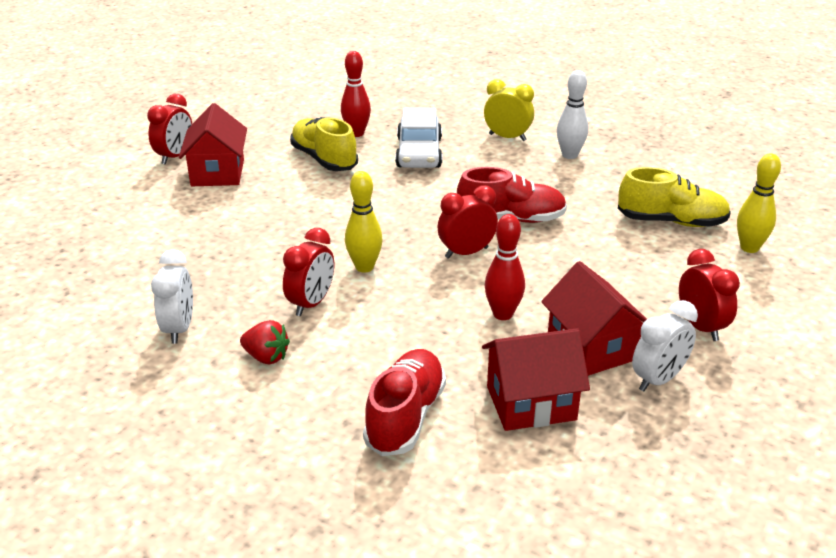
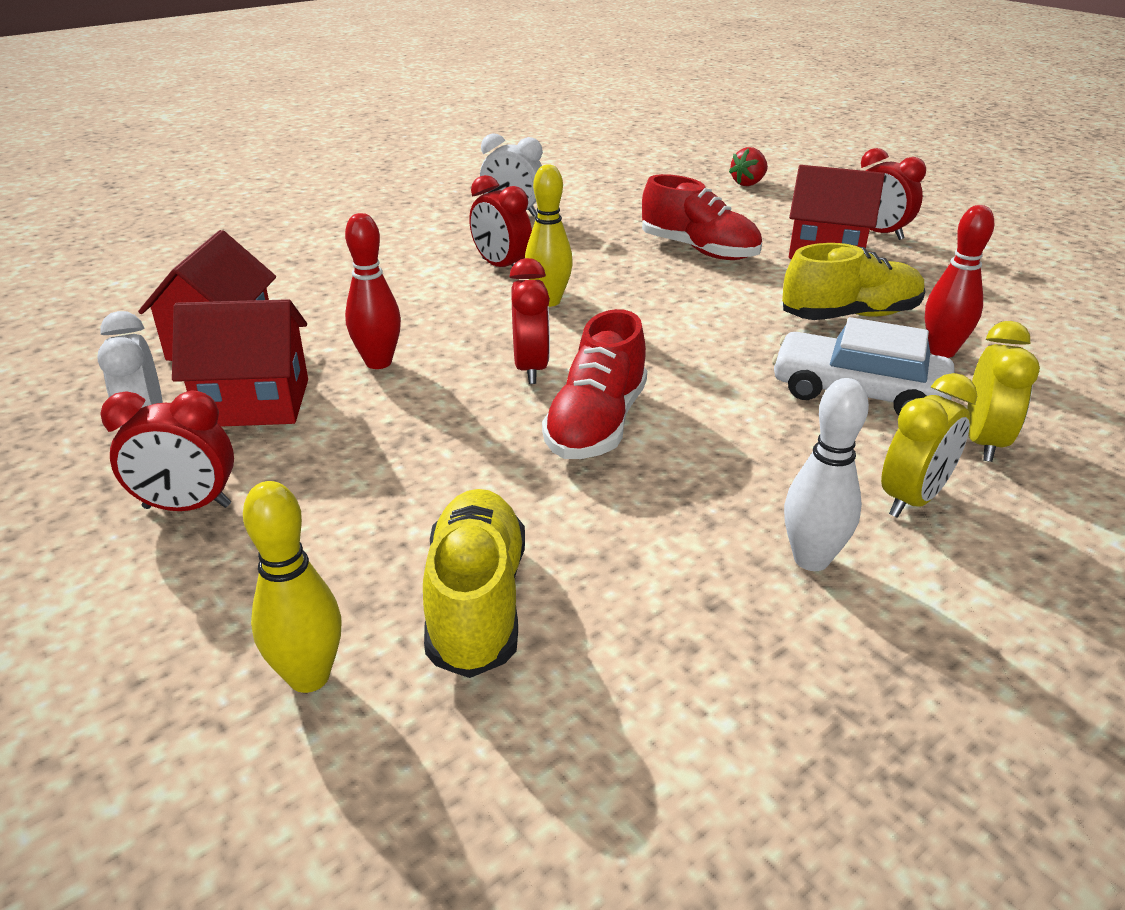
camera: 110 degrees right, 0 degrees up
red strawberry [240,320,290,364] -> red strawberry moved to [729,147,768,186]
red shoe [363,349,446,456] -> red shoe moved to [642,174,762,260]
yellow shoe [618,167,731,227] -> yellow shoe turned 150 degrees clockwise [423,489,525,678]
none -> yellow clock [967,321,1040,462]

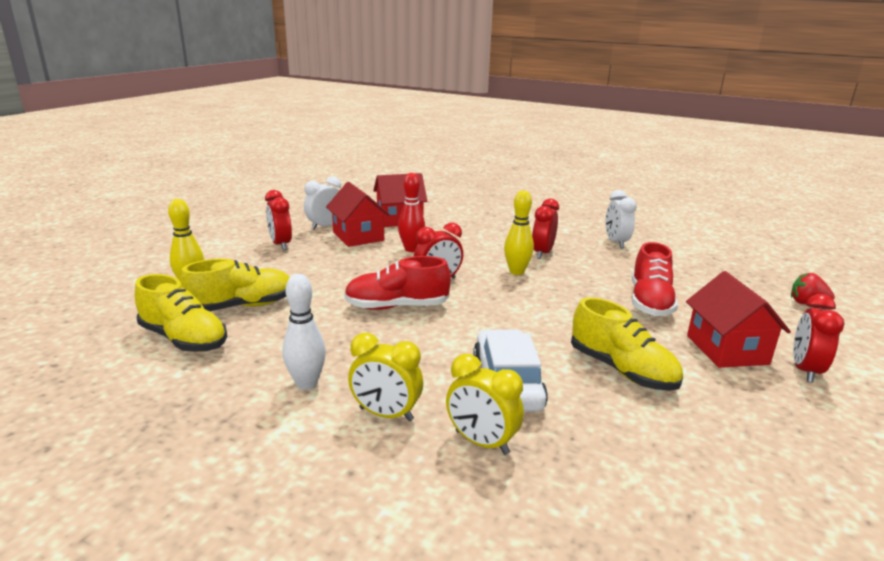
camera: 65 degrees right, 10 degrees down
red bowling pin [925,205,994,358] -> none
yellow clock [967,321,1040,462] -> yellow clock turned 45 degrees clockwise [446,354,524,455]
none -> yellow shoe [135,274,227,352]

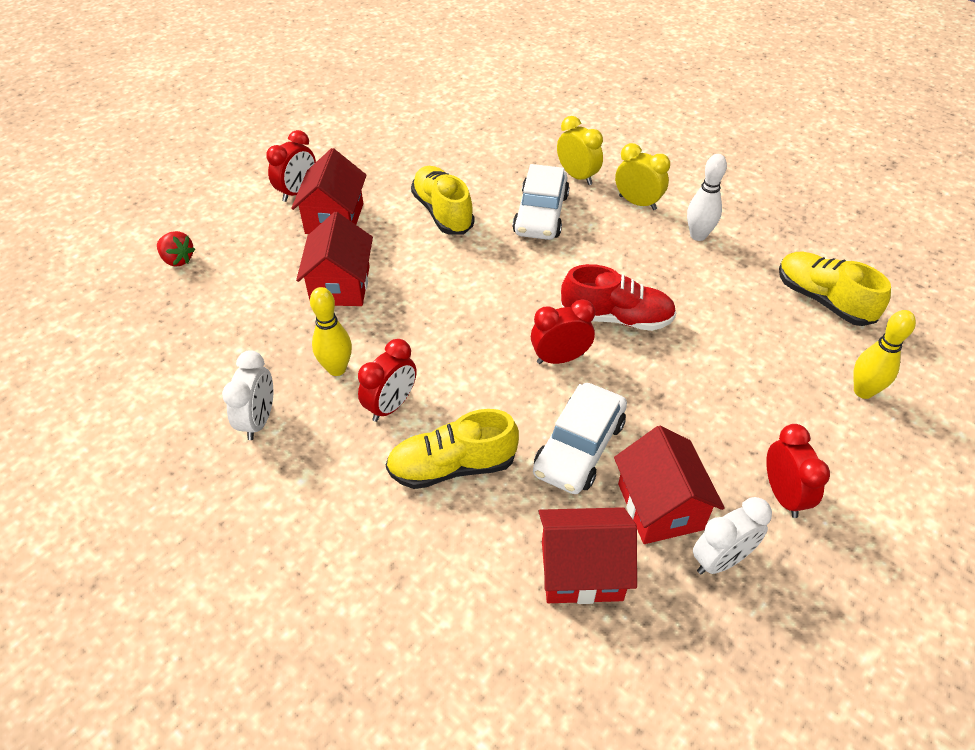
camera: 165 degrees left, 25 degrees up
yellow shoe [179,259,290,311] -> yellow shoe moved to [386,409,519,489]
red bowling pin [398,173,425,252] -> white car [533,383,627,494]
yellow bowling pin [504,190,534,275] -> yellow bowling pin moved to [310,287,352,376]
red shoe [632,242,678,316] -> red house [296,212,373,306]

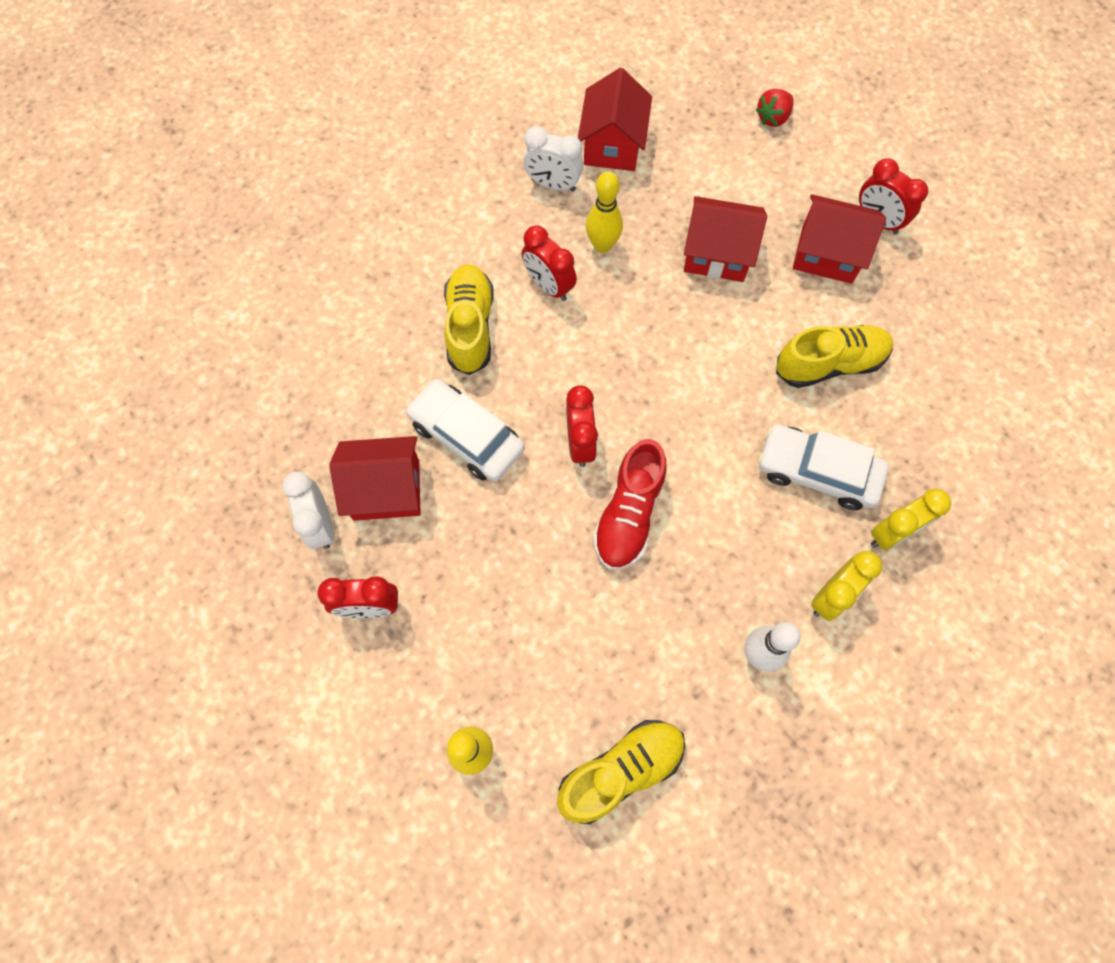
camera: 100 degrees right, 20 degrees up
red house [538,507,637,604] -> red house moved to [578,68,652,171]

